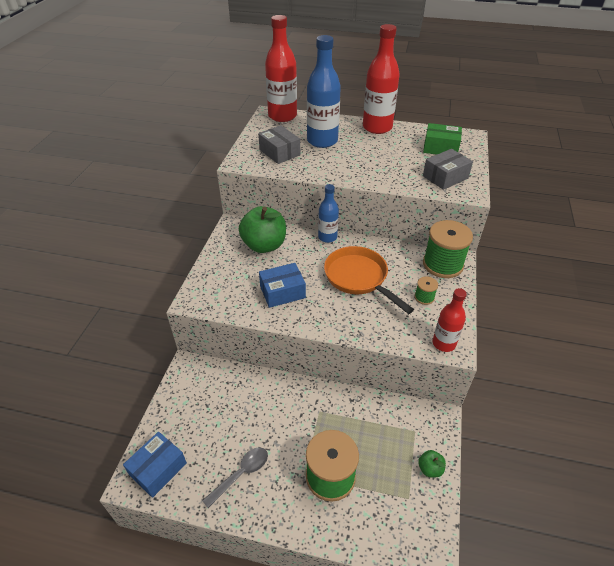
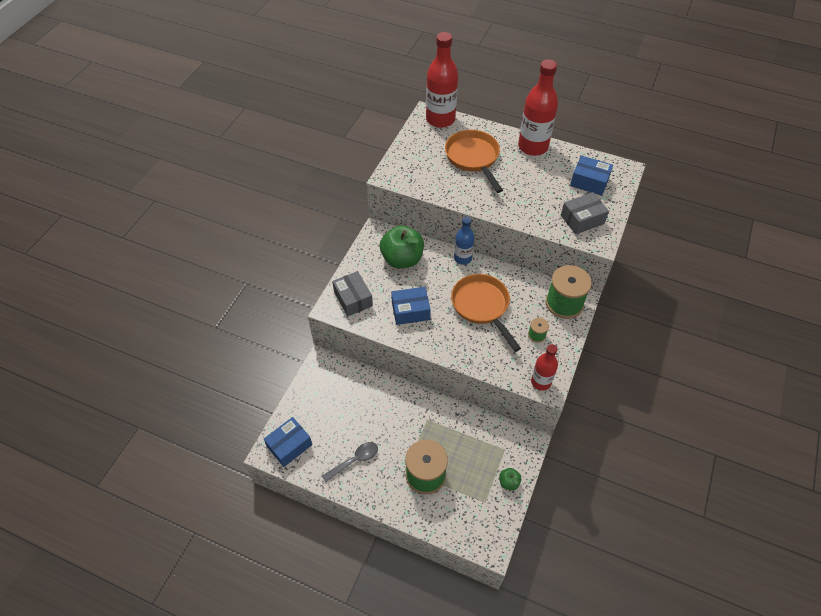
camera: 10 degrees right, 10 degrees up
grey box [258,125,300,164] -> grey box moved to [332,271,373,316]
blue bottle [307,35,341,148] -> orange pan [445,130,503,193]
green box [423,123,462,155] -> blue box [570,155,613,196]

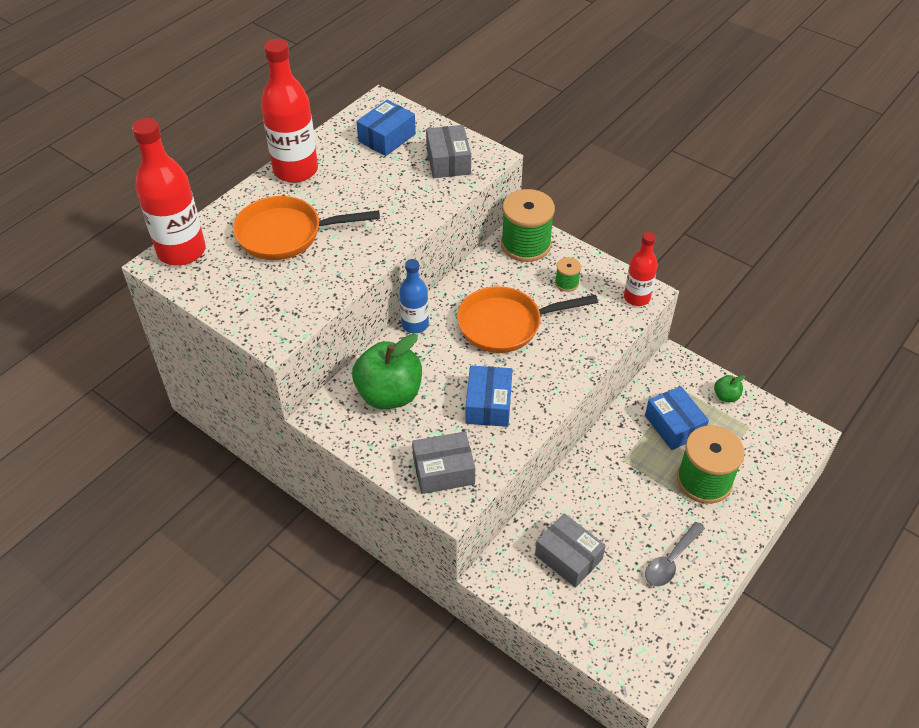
camera: 75 degrees left, 5 degrees down
blue box [264,417,312,467] -> blue box moved to [645,386,709,450]
grey spoon [322,442,378,482] -> grey spoon turned 120 degrees counterclockwise [645,522,705,586]
none -> grey box [535,513,606,588]

